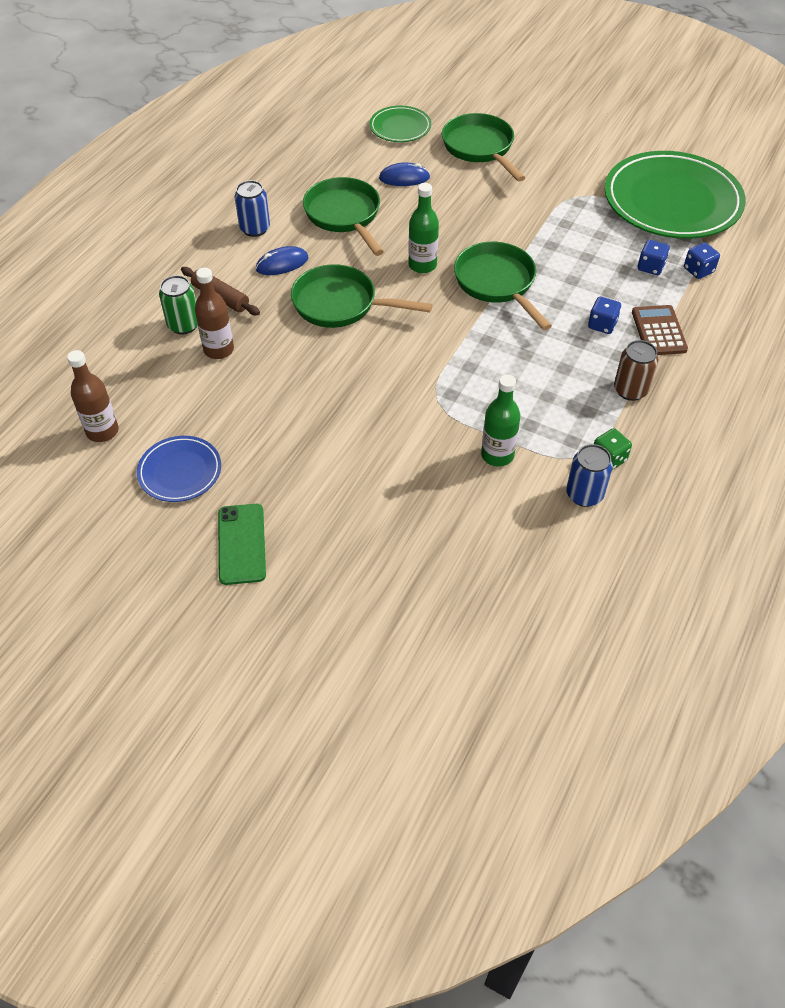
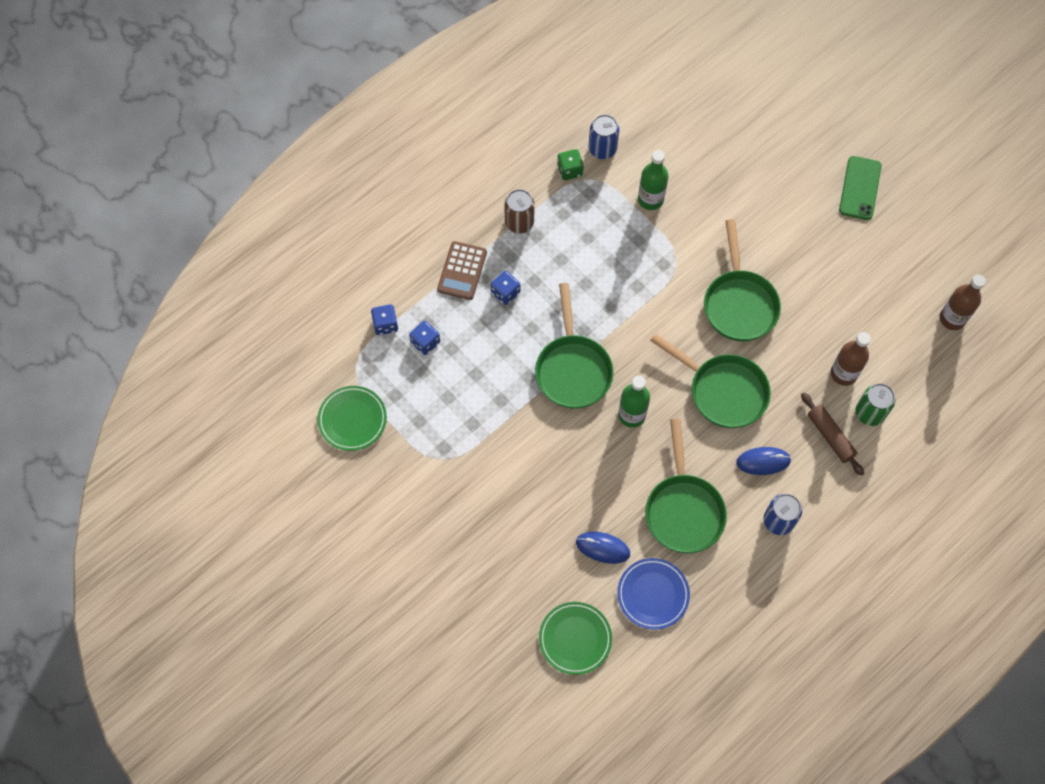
camera: 160 degrees left, 15 degrees up
blue plate [137,436,221,502] -> blue plate moved to [617,558,690,630]
green pan [442,113,525,182] -> green pan moved to [704,219,781,341]
green plate [604,151,746,239] -> green plate [317,386,387,451], size x0.48

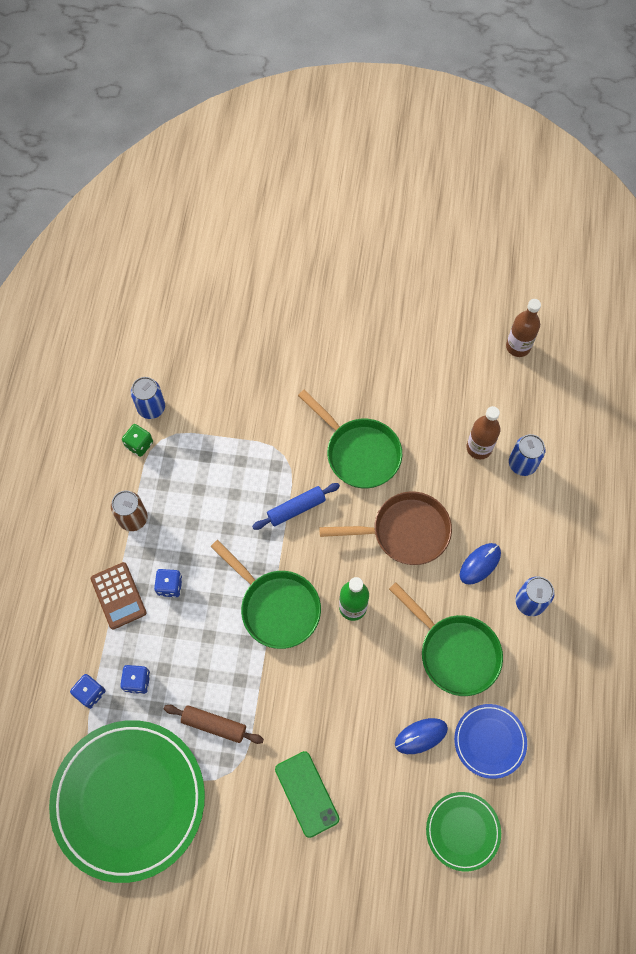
camera: 40 degrees left, 0 degrees up
green plate [317,386,387,451] -> green plate [49,720,205,883], size x2.07
green bottle [638,150,668,210] -> none
green pan [650,333,771,428] -> brown pan [319,492,452,565]
brown rolling pin [801,392,864,476] -> brown rolling pin moved to [164,705,264,744]
green phone [839,156,882,220] -> green phone moved to [275,751,340,838]
green can [856,383,895,426] -> blue can [509,434,545,476]
none -> blue rolling pin [252,483,340,530]

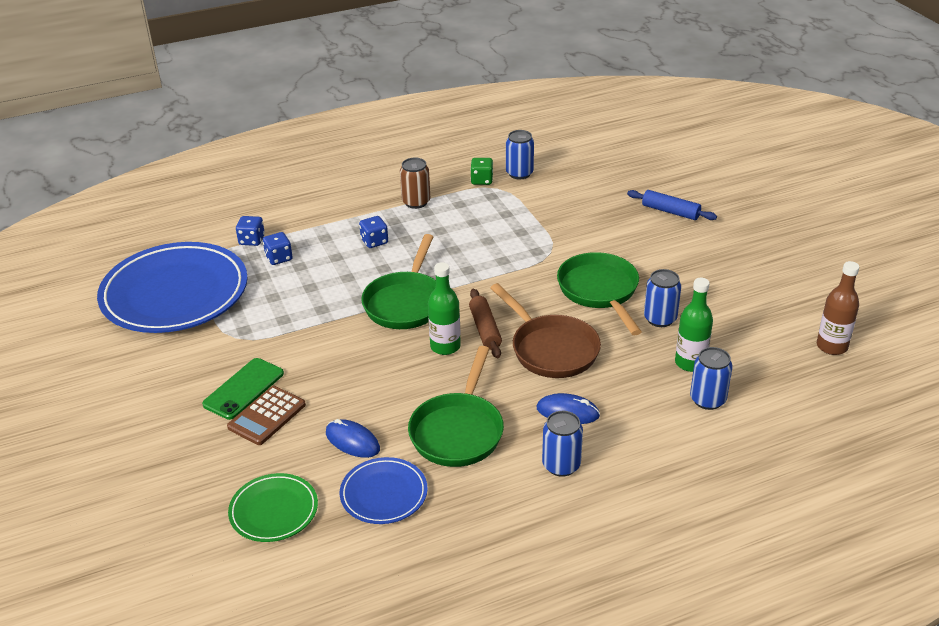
camera: 60 degrees right, 30 degrees down
green plate [49,720,205,883] -> blue plate [97,242,247,333]
brown calculator [91,562,147,630] -> brown calculator moved to [227,386,306,445]
brown rolling pin [164,705,264,744] -> brown rolling pin moved to [469,289,502,358]
blue rolling pin [252,483,340,530] -> blue rolling pin moved to [627,190,717,220]
green pan [298,390,402,488] -> green pan turned 150 degrees clockwise [557,252,642,335]
brown bottle [466,406,500,459] -> green bottle [675,278,713,372]
none -> blue can [644,269,681,327]

